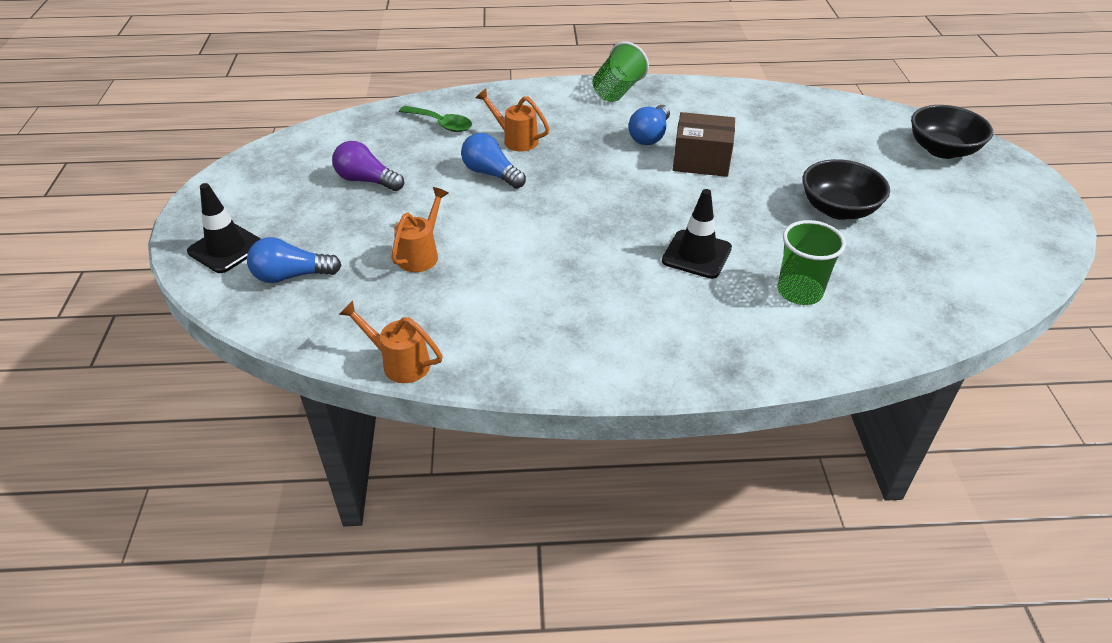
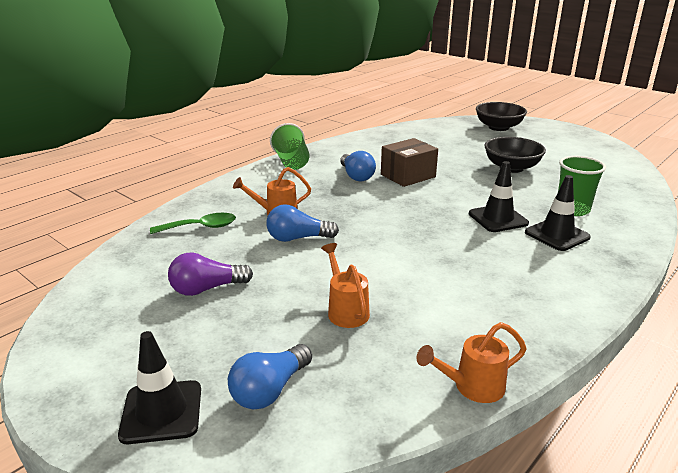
camera: 45 degrees left, 15 degrees down
none -> black traffic cone [525,175,591,251]

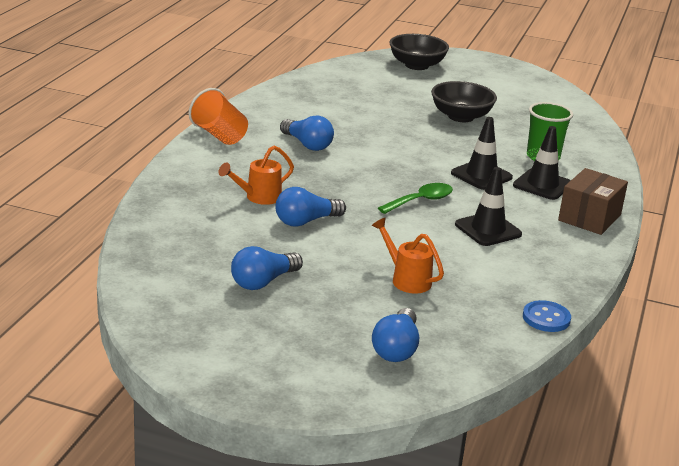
camera: 25 degrees left, 0 degrees up
black traffic cone [118,331,201,444] -> black traffic cone moved to [455,167,522,246]
green spoon [150,213,236,234] -> green spoon moved to [378,183,453,214]
purple light bulb [168,253,253,296] -> blue light bulb [231,246,303,290]
green cup [270,123,309,170] -> orange cup [189,88,248,145]
brown box [381,138,438,187] -> brown box moved to [558,168,628,235]
orange watering can [417,322,526,403] -> blue button [523,300,571,332]

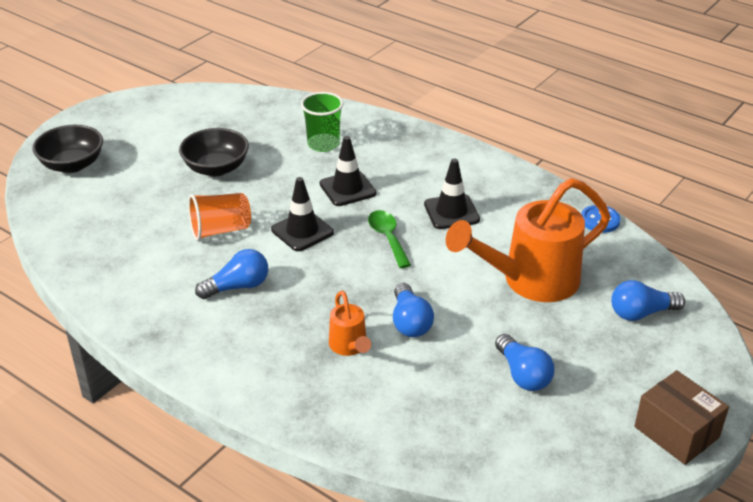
camera: 70 degrees left, 10 degrees up
orange cup [189,88,248,145] -> orange cup moved to [188,193,251,241]
orange watering can [372,218,444,294] -> orange watering can [446,178,610,302], size x2.10
blue light bulb [372,308,419,362] -> blue light bulb turned 135 degrees clockwise [611,280,685,321]
black traffic cone [513,126,571,200] -> black traffic cone moved to [271,177,334,251]
brown box [558,168,628,235] -> brown box moved to [634,370,729,465]

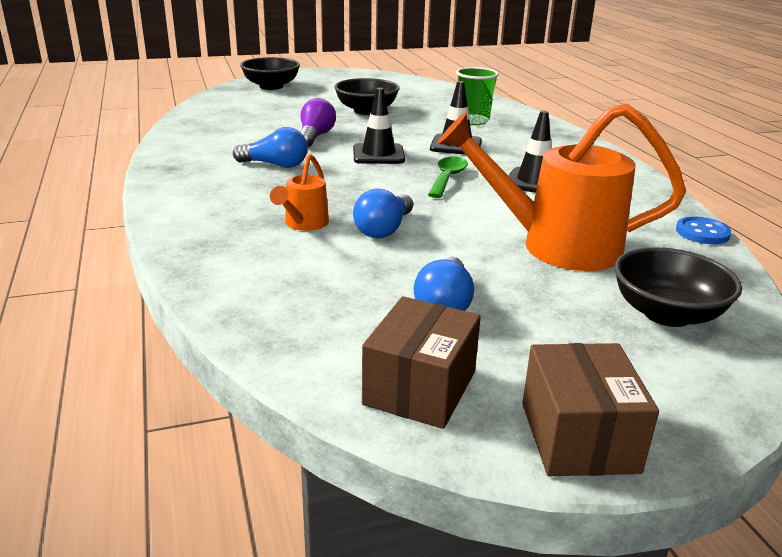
camera: 35 degrees right, 10 degrees down
orange cup [188,193,251,241] -> purple light bulb [300,98,336,147]
blue light bulb [611,280,685,321] -> black bowl [614,247,742,327]
none -> brown box [362,296,481,429]

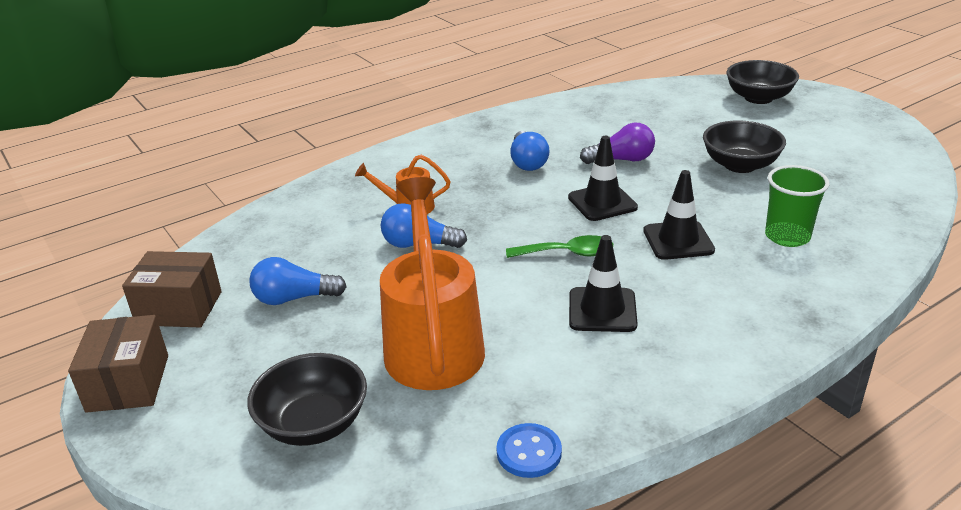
camera: 75 degrees right, 5 degrees up
brown box [522,343,659,476] -> brown box turned 75 degrees counterclockwise [68,315,168,413]

